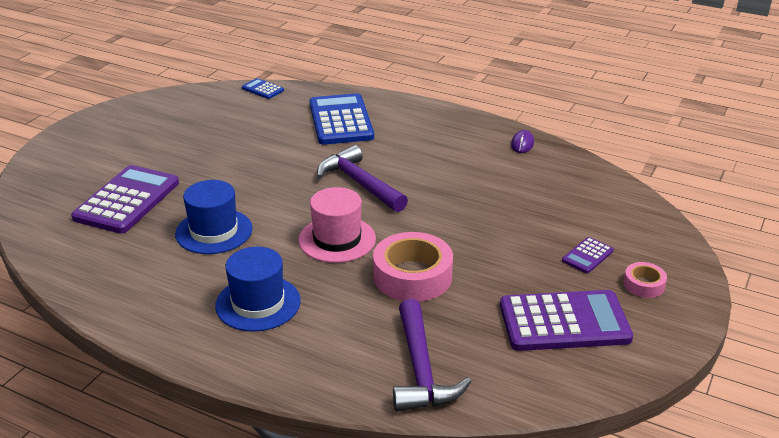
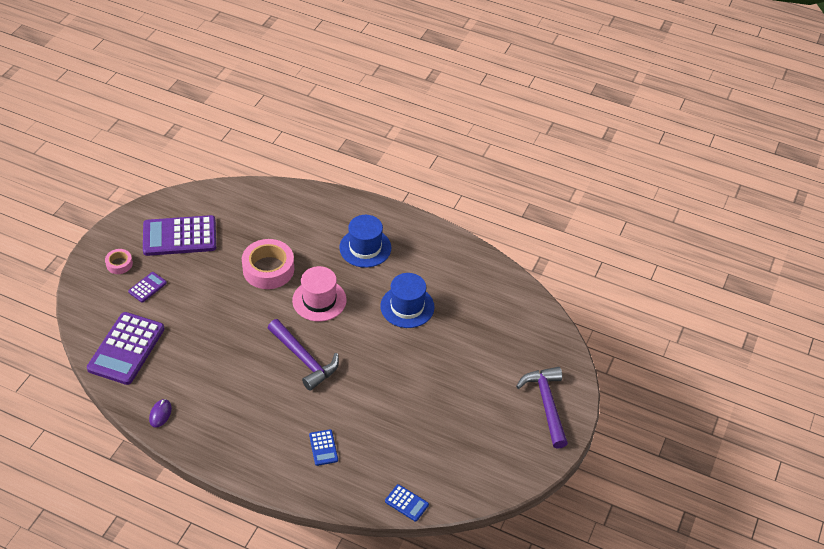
camera: 175 degrees right, 15 degrees up
purple calculator [71,165,179,234] -> purple calculator moved to [87,312,164,385]
blue calculator [309,93,374,145] -> blue calculator [309,429,338,466], size x0.46
purple hammer [393,299,472,412] -> purple hammer moved to [516,367,568,449]

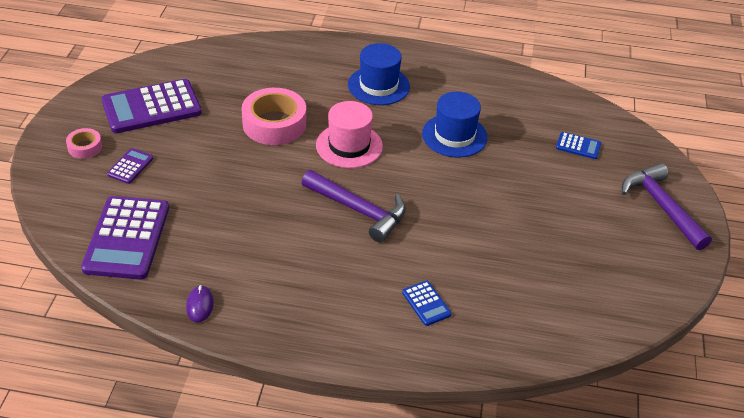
camera: 15 degrees left, 5 degrees down
blue calculator [385,484,429,522] -> blue calculator moved to [556,132,601,159]

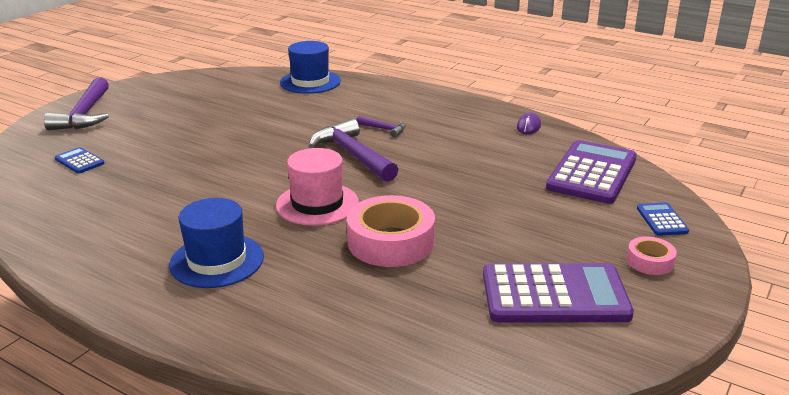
camera: 155 degrees left, 15 degrees down
purple calculator [107,148,154,184] -> none
blue calculator [402,281,452,326] -> blue calculator moved to [637,203,689,236]
blue hat [422,92,488,158] -> blue hat moved to [280,41,341,94]
none -> purple hammer [356,116,406,137]

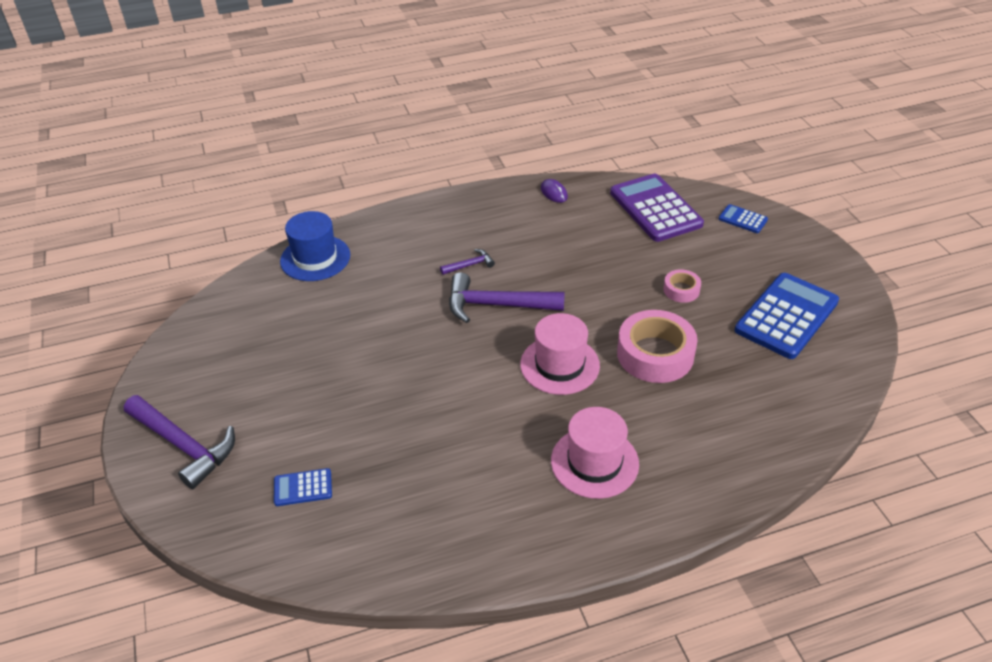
camera: 50 degrees left, 15 degrees up
blue hat [169,198,264,288] -> pink hat [551,407,639,499]
purple calculator [483,263,634,323] -> blue calculator [735,273,839,359]
pink tape [627,236,677,275] -> pink tape moved to [663,269,701,303]

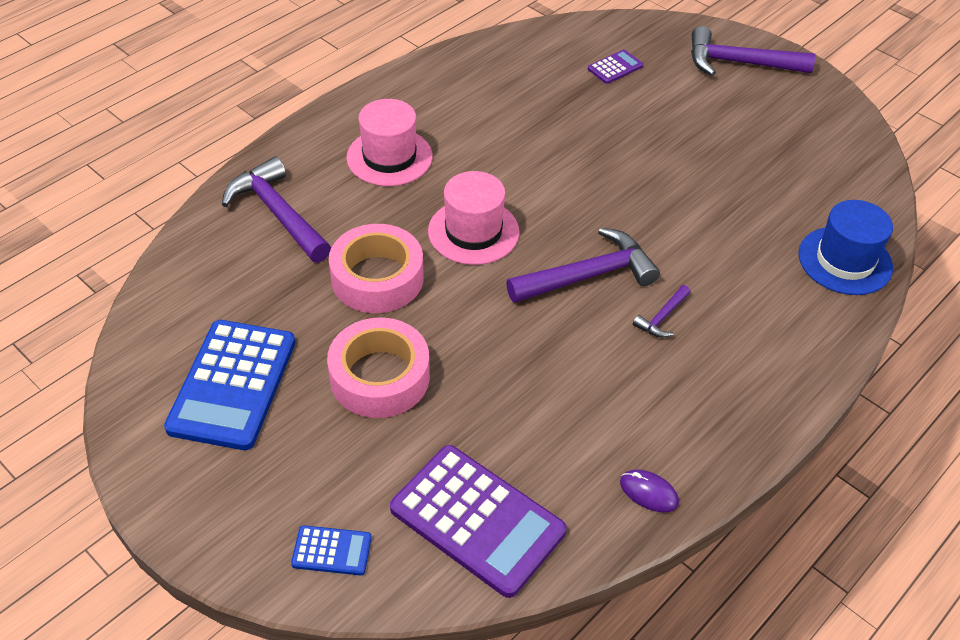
camera: 150 degrees right, 5 degrees up
blue calculator [274,468,332,506] -> purple calculator [588,50,643,84]
pink tape [663,269,701,303] -> pink tape [327,318,430,418], size x1.98
none -> purple hammer [222,157,331,263]

